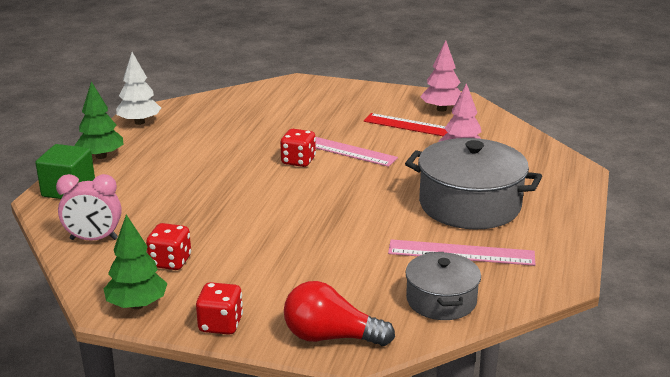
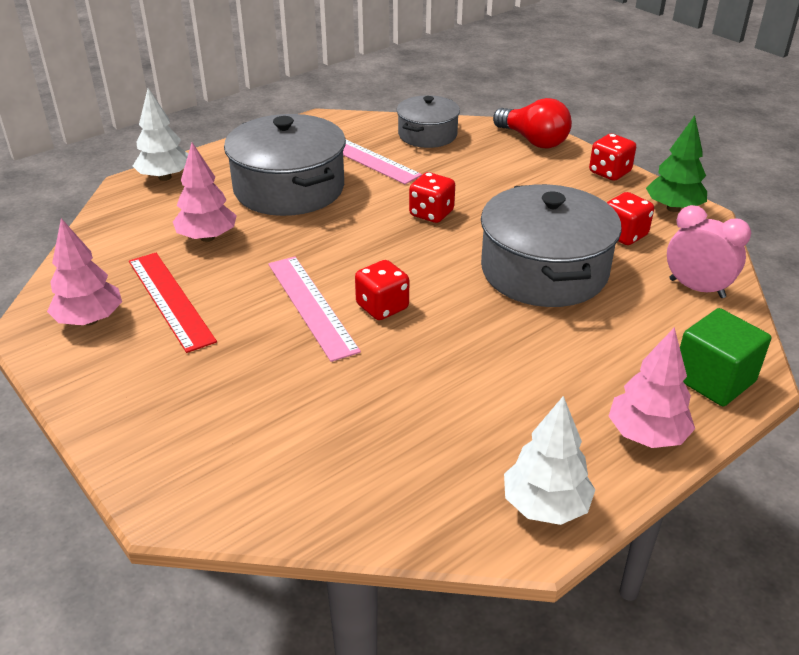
camera: 145 degrees left, 10 degrees up
green tree [74,81,124,159] -> pink tree [609,327,695,448]
none -> white tree [133,88,188,181]
none -> red dice [409,172,455,223]
none -> grey pot [481,184,622,307]

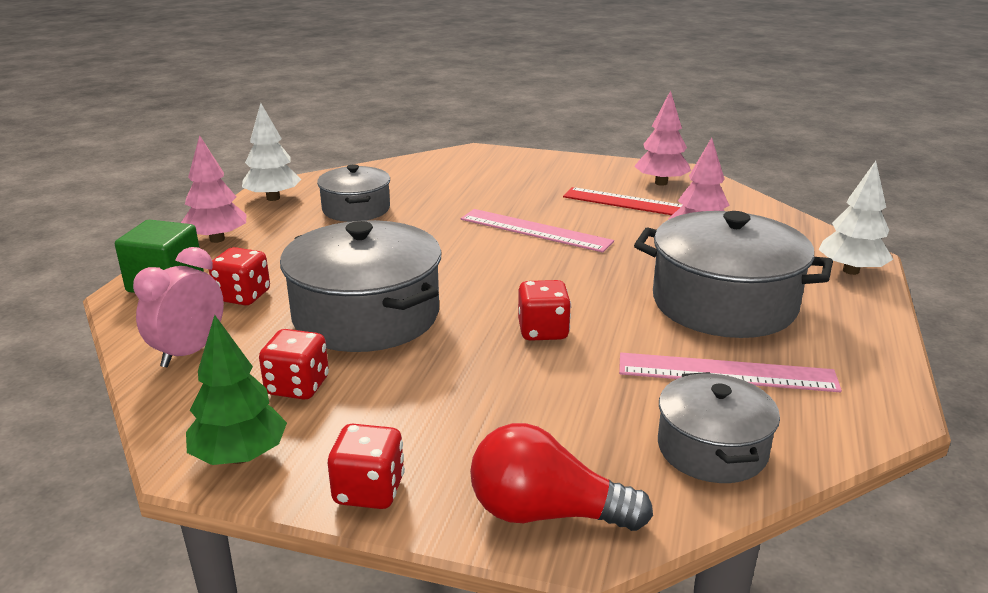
camera: 145 degrees right, 10 degrees down
red dice [355,260,409,320] -> red dice moved to [209,247,270,305]
pink clock [667,205,751,298] -> pink clock turned 120 degrees clockwise [133,247,224,367]
none -> grey pot [317,164,390,222]

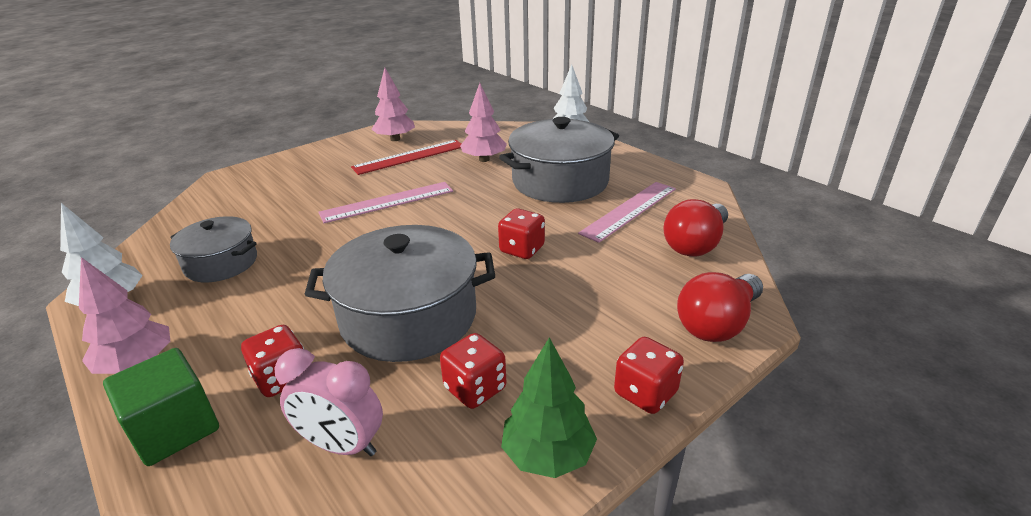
camera: 55 degrees left, 5 degrees up
pink clock [133,247,224,367] -> pink clock turned 45 degrees counterclockwise [274,348,383,456]
grey pot [658,372,780,483] -> red light bulb [663,199,728,257]

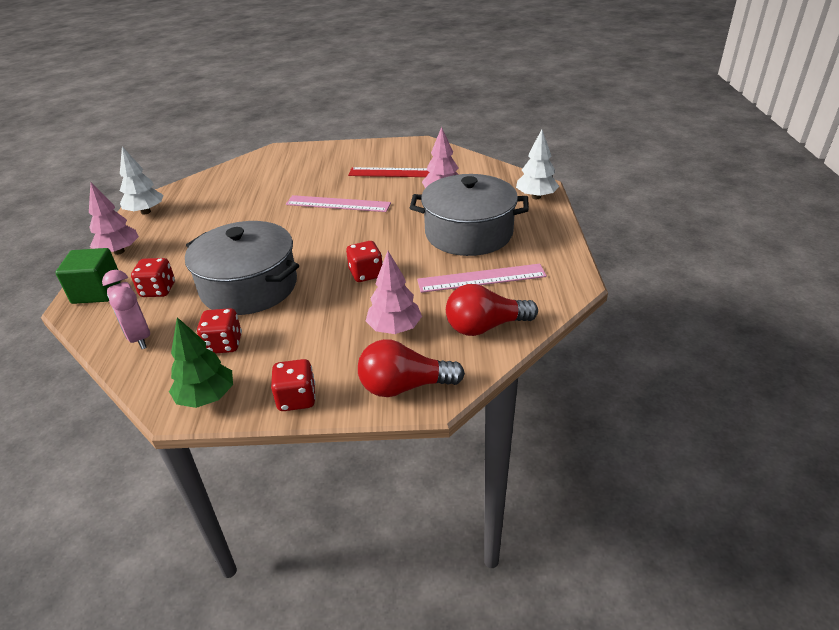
camera: 40 degrees right, 5 degrees up
grey pot [170,216,257,282] -> none
pink tree [372,68,415,141] -> pink tree moved to [366,251,422,334]

